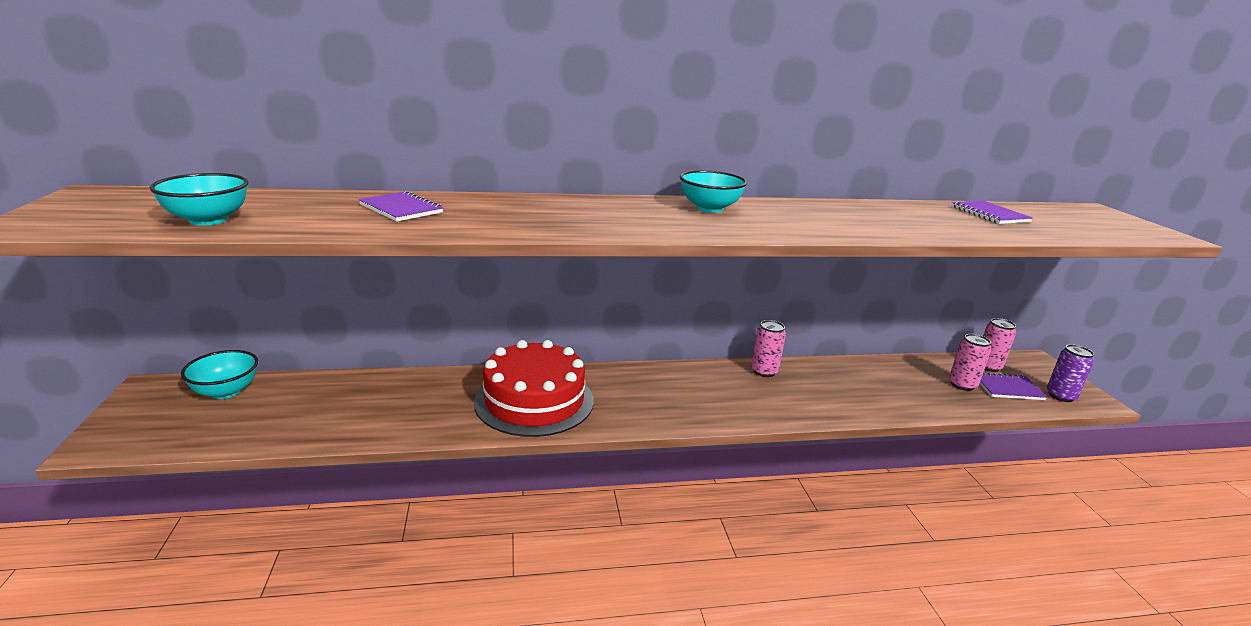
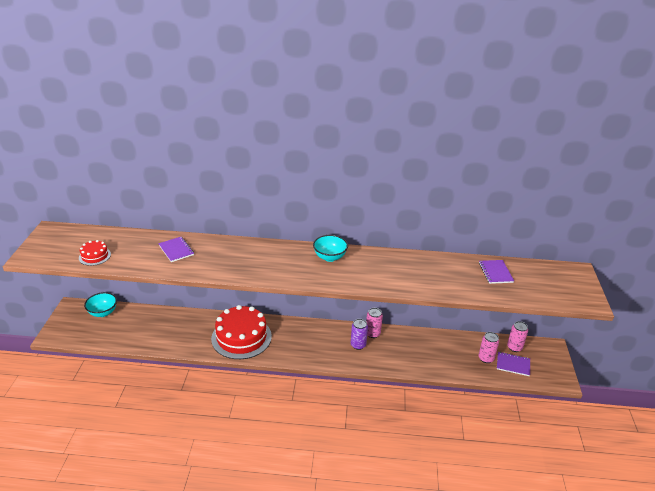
camera: 15 degrees right, 10 degrees up
turquoise bowl [150,173,248,226] -> red cake [79,240,111,266]
purple can [1047,344,1094,402] -> purple can moved to [351,319,368,350]

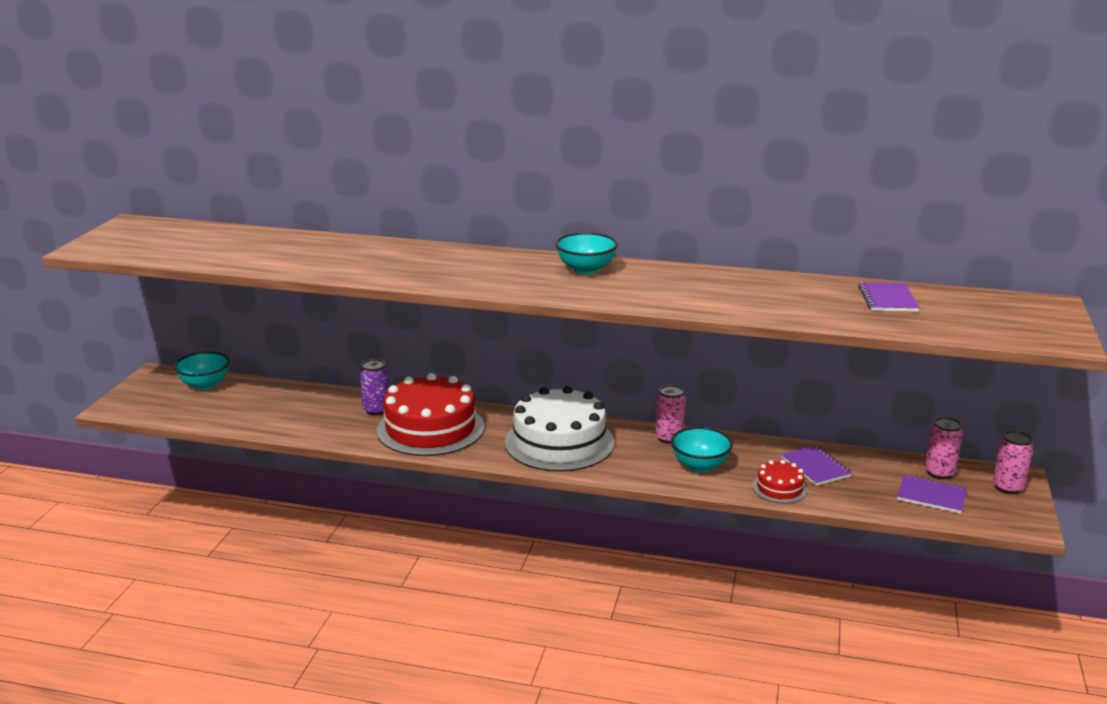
camera: 10 degrees right, 10 degrees down
red cake [79,240,111,266] -> red cake moved to [752,460,808,504]
purple notebook [158,237,194,262] -> purple notebook moved to [781,446,852,486]
purple can [351,319,368,350] -> purple can moved to [360,359,389,416]
pink can [479,332,499,363] -> pink can moved to [993,430,1034,494]
none -> white cake [505,386,614,472]
none -> turquoise bowl [671,427,733,472]

